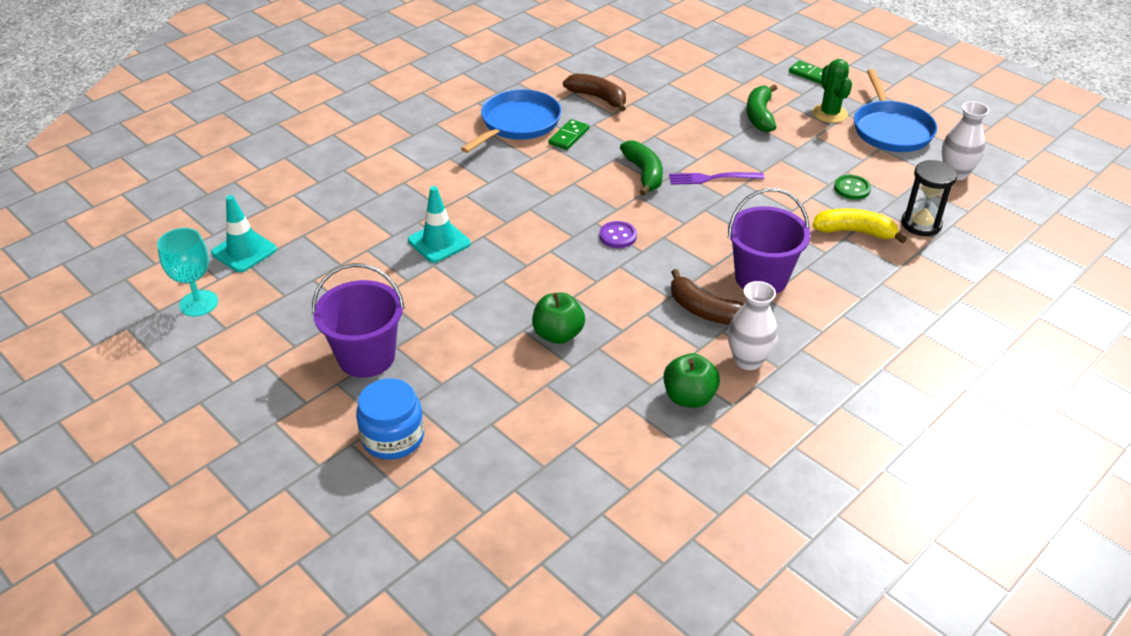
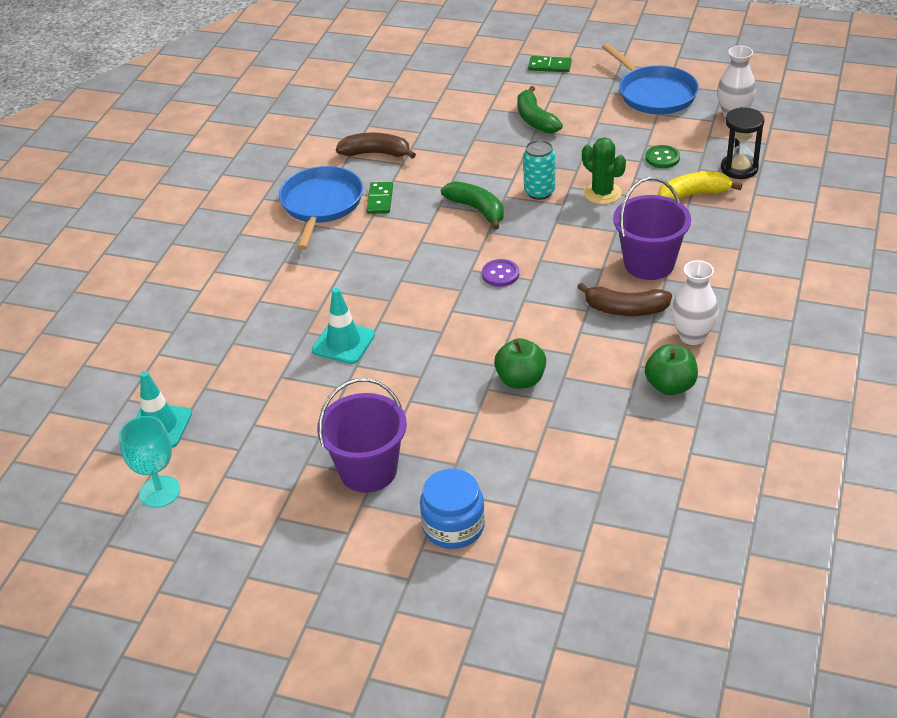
camera: 25 degrees left, 0 degrees up
purple fork [669,172,764,185] -> turquoise can [523,140,555,200]
green cactus [813,59,852,123] -> green cactus moved to [582,137,626,204]

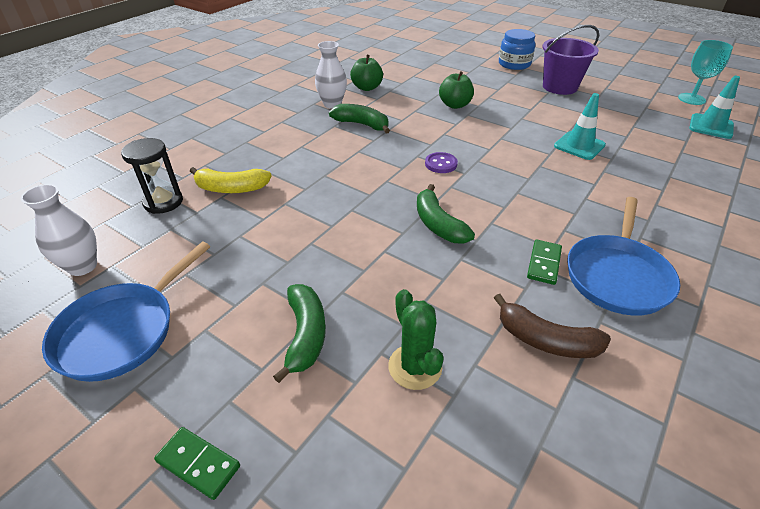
camera: 165 degrees left, 0 degrees up
turquoise can [523,140,555,200] -> none
brown banana [577,282,672,316] -> green banana [329,104,390,134]
green cactus [582,137,626,204] -> green cactus moved to [388,289,444,390]
blue pan [602,43,699,114] -> blue pan turned 135 degrees counterclockwise [42,242,210,382]
purple bucket [613,177,691,280] -> none
green button [645,145,680,168] -> none

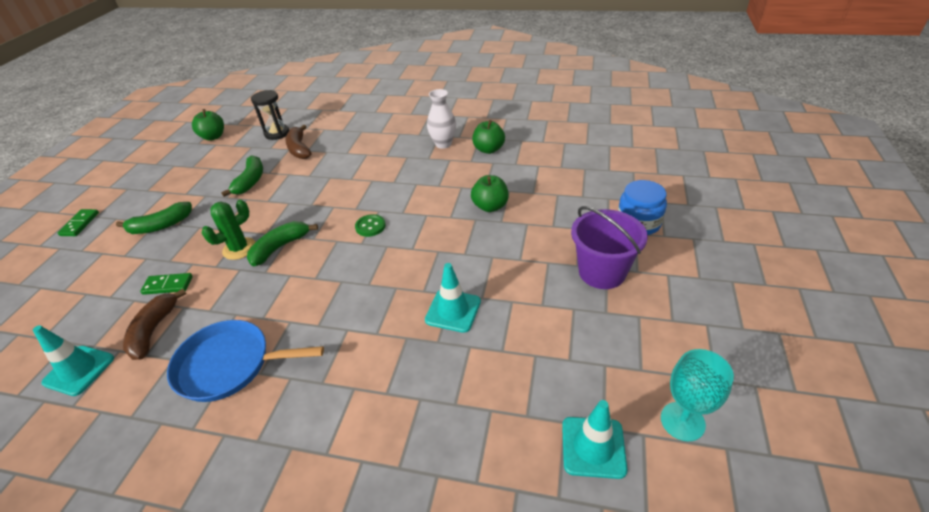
camera: 70 degrees right, 0 degrees up
white vase [21,184,97,276] -> green apple [192,109,224,141]
blue pan [42,242,210,382] -> none
yellow banana [190,167,272,193] -> brown banana [285,125,312,159]
green banana [329,104,390,134] -> green banana moved to [221,155,263,197]
green cactus [388,289,444,390] -> green cactus moved to [202,200,256,260]
purple button [425,152,458,173] -> green button [355,214,386,237]
green domino [527,240,562,285] -> green domino moved to [140,273,193,295]
none -> turquoise traffic cone [33,325,114,396]

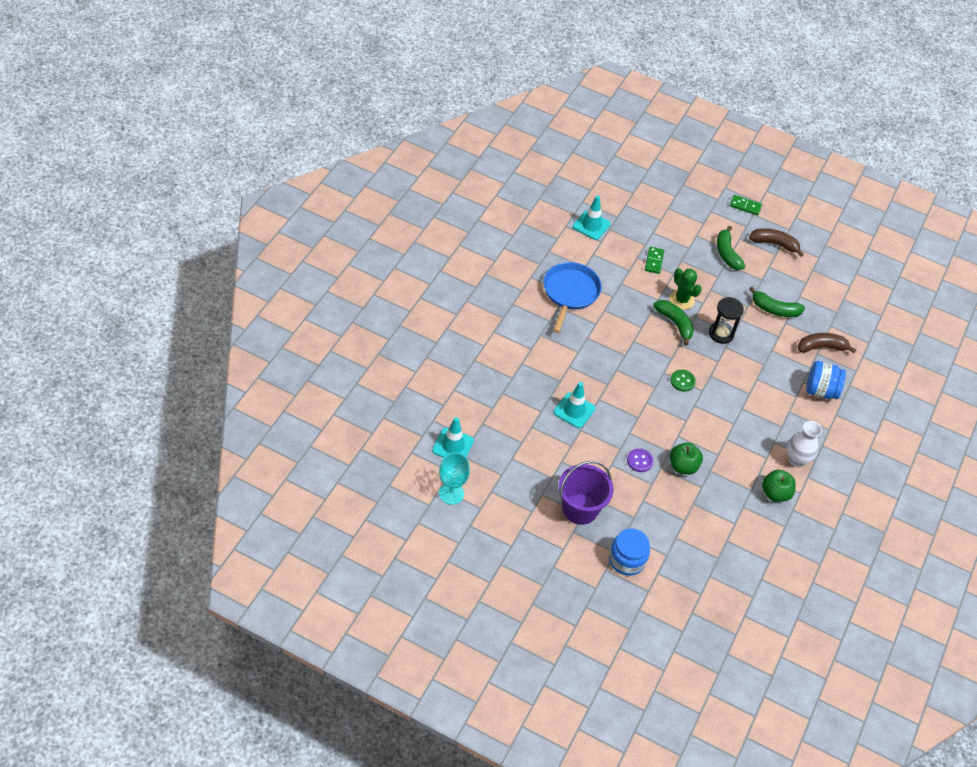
camera: 95 degrees right, 10 degrees up
brown banana [123,288,186,360] -> brown banana moved to [749,228,804,257]
green apple [192,109,224,141] -> none
black hourglass [251,90,289,140] -> black hourglass moved to [709,297,744,344]
none -> purple button [627,449,653,472]
none -> blue jar [806,361,846,399]

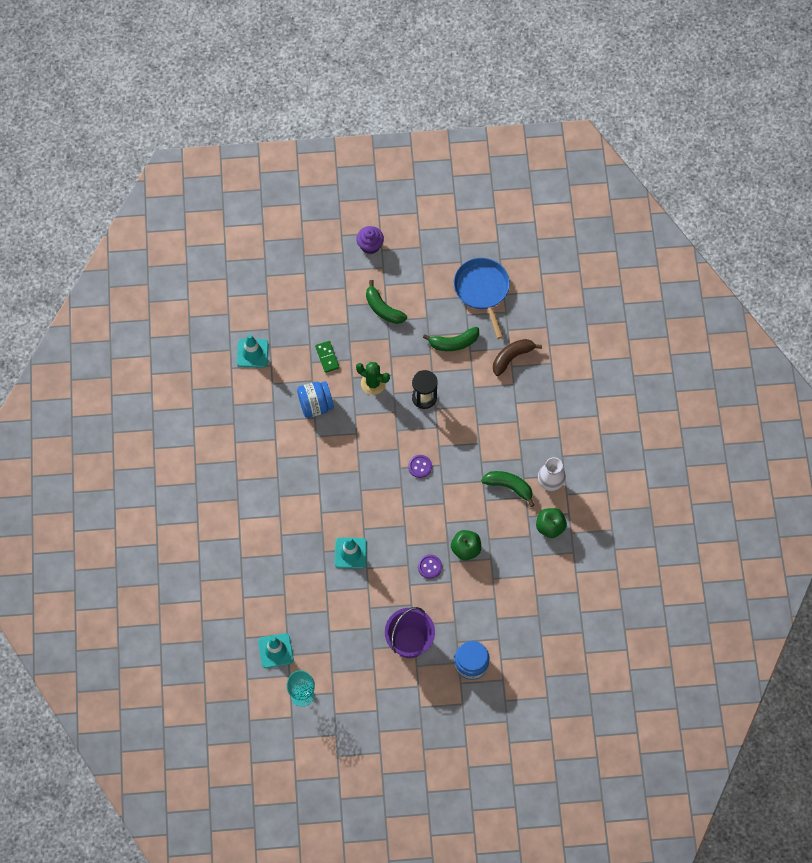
camera: 25 degrees left, 15 degrees up
blue pan [544,262,602,333] -> blue pan moved to [454,258,510,339]
green banana [653,300,694,346] -> green banana moved to [481,471,534,507]
green button [670,370,696,392] -> purple button [408,455,432,478]
green domino [730,195,762,216] -> purple cupcake [356,226,384,254]
brown banana [749,228,804,257] -> none
blue jar [806,361,846,399] -> blue jar moved to [297,381,334,418]

